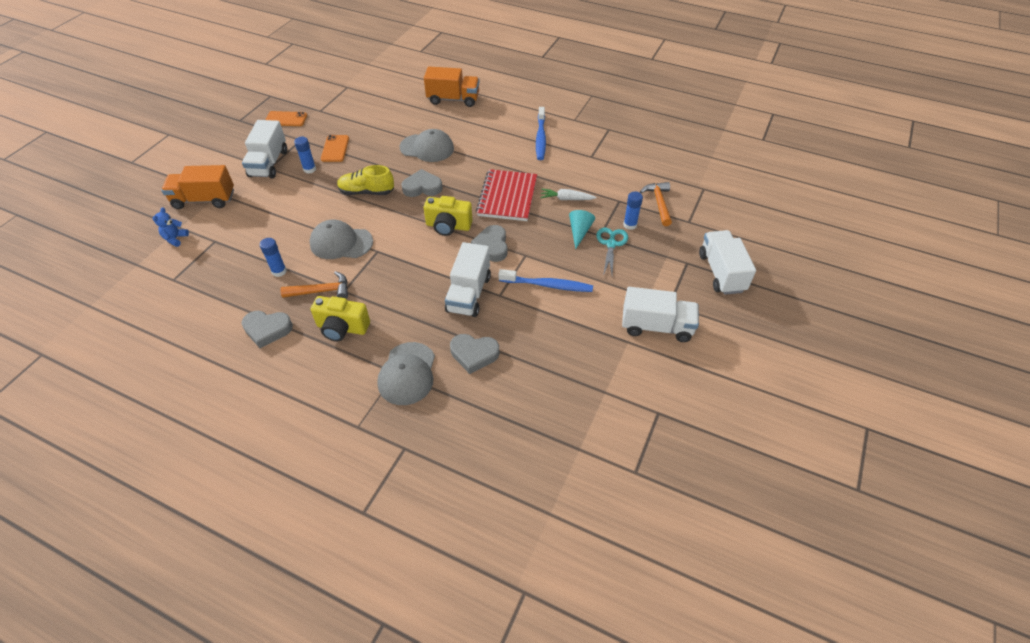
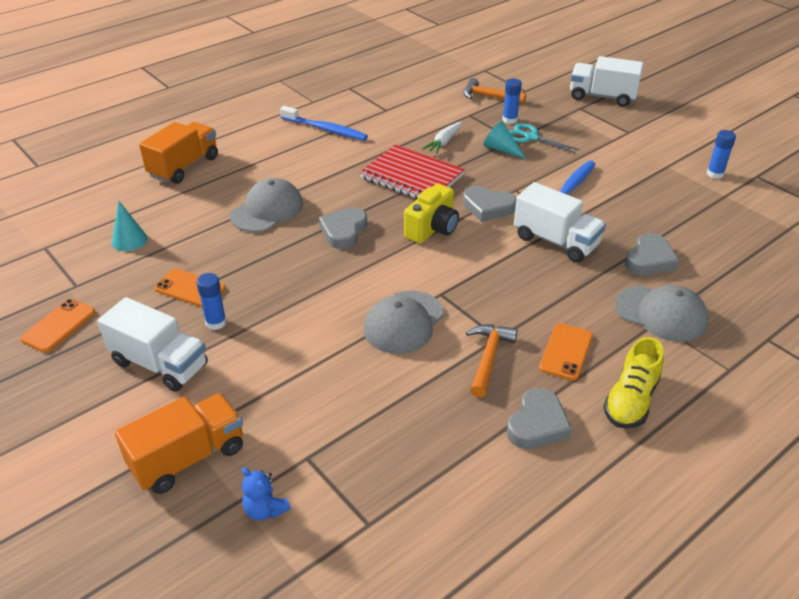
camera: 65 degrees left, 10 degrees down
orange truck [161,165,234,209] -> orange truck turned 150 degrees counterclockwise [115,393,243,494]
blue glue stick [260,238,287,277] -> blue glue stick moved to [707,130,736,179]
yellow camera [311,296,370,341] -> orange phone [539,323,593,381]
yellow shoe [337,165,394,195] -> yellow shoe moved to [603,337,664,428]
white truck [622,287,699,342] -> none
none -> turquoise cone [112,200,147,251]

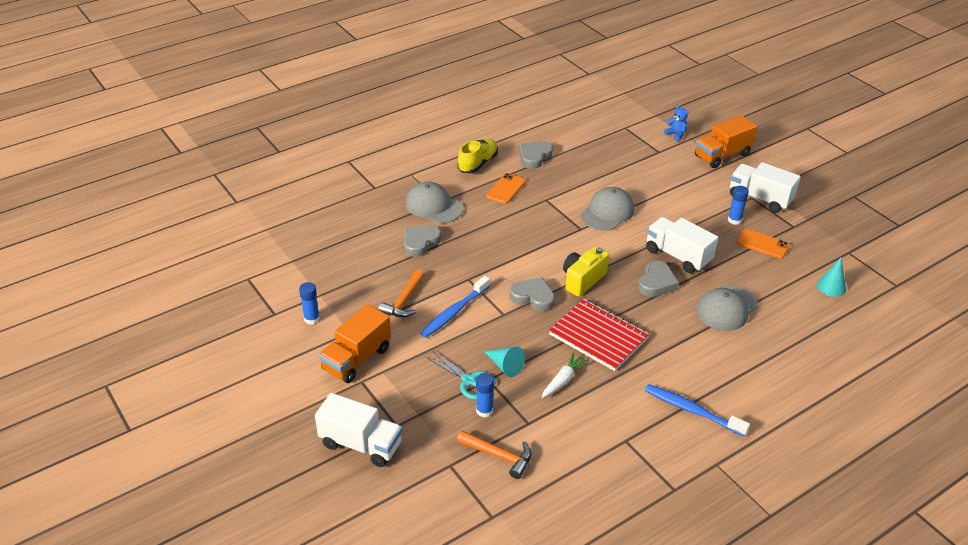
camera: 175 degrees left, 0 degrees up
orange phone [20,299,95,352] -> none
orange truck [139,122,218,184] -> orange truck moved to [319,304,391,383]
orange hammer [466,324,518,398] -> orange hammer moved to [378,269,425,317]
white truck [514,182,606,263] -> white truck moved to [646,217,718,273]

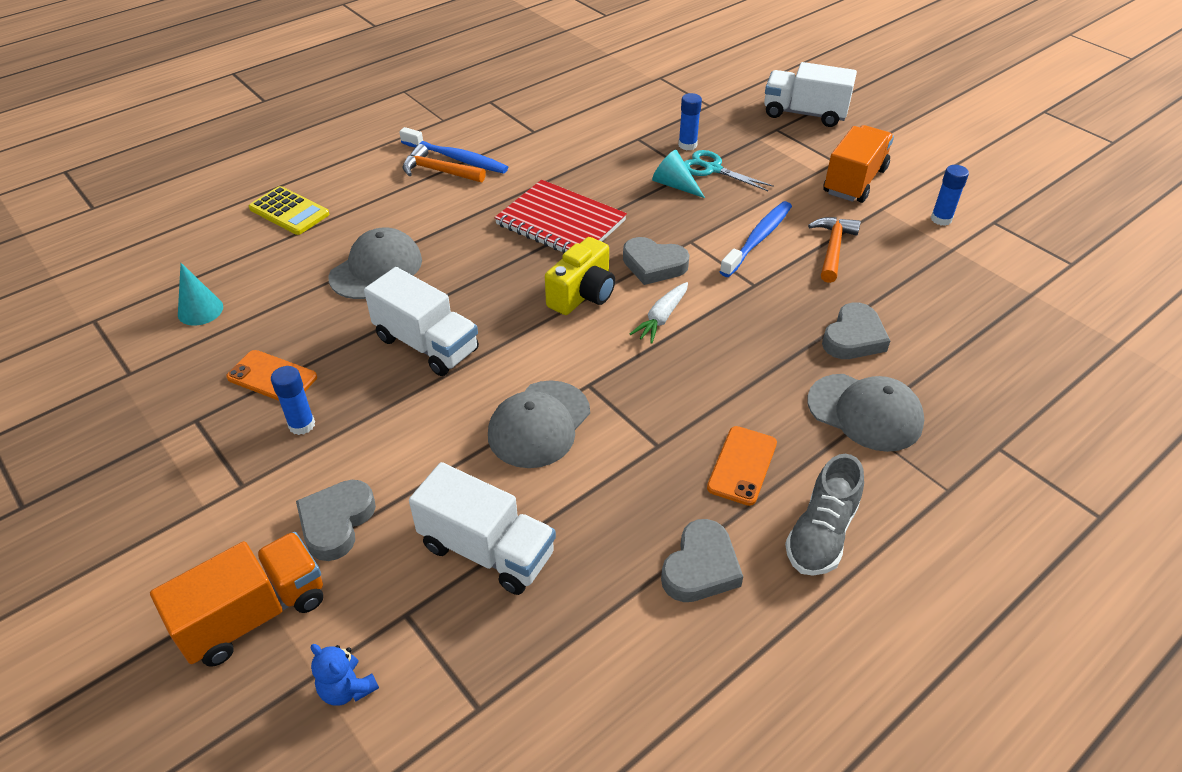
camera: 175 degrees right, 5 degrees up
orange hammer [457,430,531,479] -> orange hammer moved to [402,144,486,182]
yellow shoe [458,139,498,173] -> grey shoe [785,454,864,576]
white carrot [542,353,588,398] -> white carrot moved to [630,282,688,344]
grey heart [638,261,679,297] -> grey heart moved to [296,480,376,561]
white truck [730,162,801,213] -> white truck moved to [409,462,556,595]
none -> yellow calculator [249,186,329,235]

